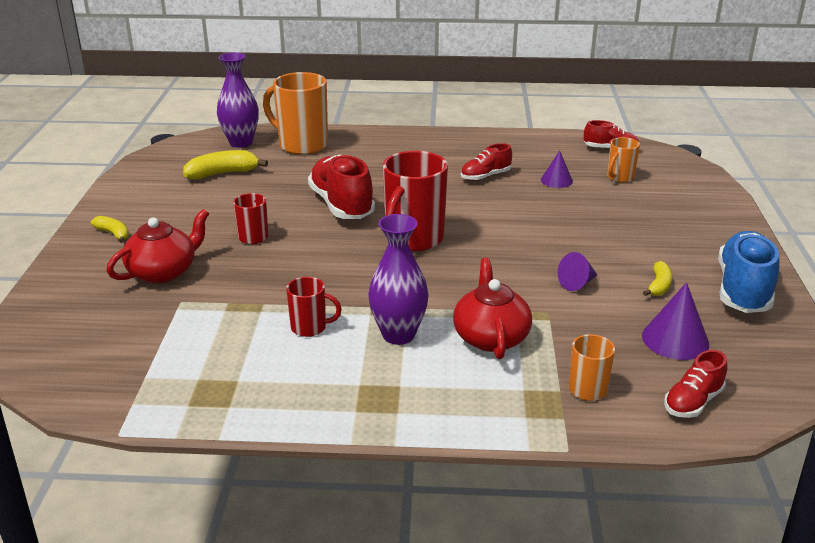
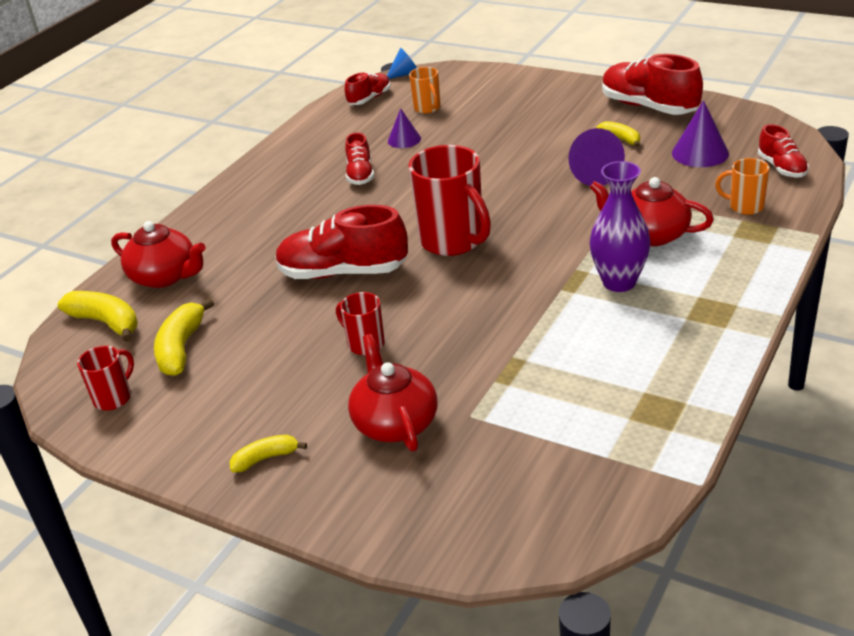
camera: 60 degrees left, 5 degrees up
purple vase [217,52,259,148] -> yellow banana [58,291,138,342]
orange mug [263,72,328,155] -> red teapot [111,221,206,288]
red mug [286,277,342,337] -> red mug moved to [77,346,134,411]
purple cone [558,252,597,291] -> purple cone [568,128,625,186], size x1.54
blue shoe [718,231,779,313] -> red shoe [602,54,703,115]
none -> blue cone [387,48,417,79]

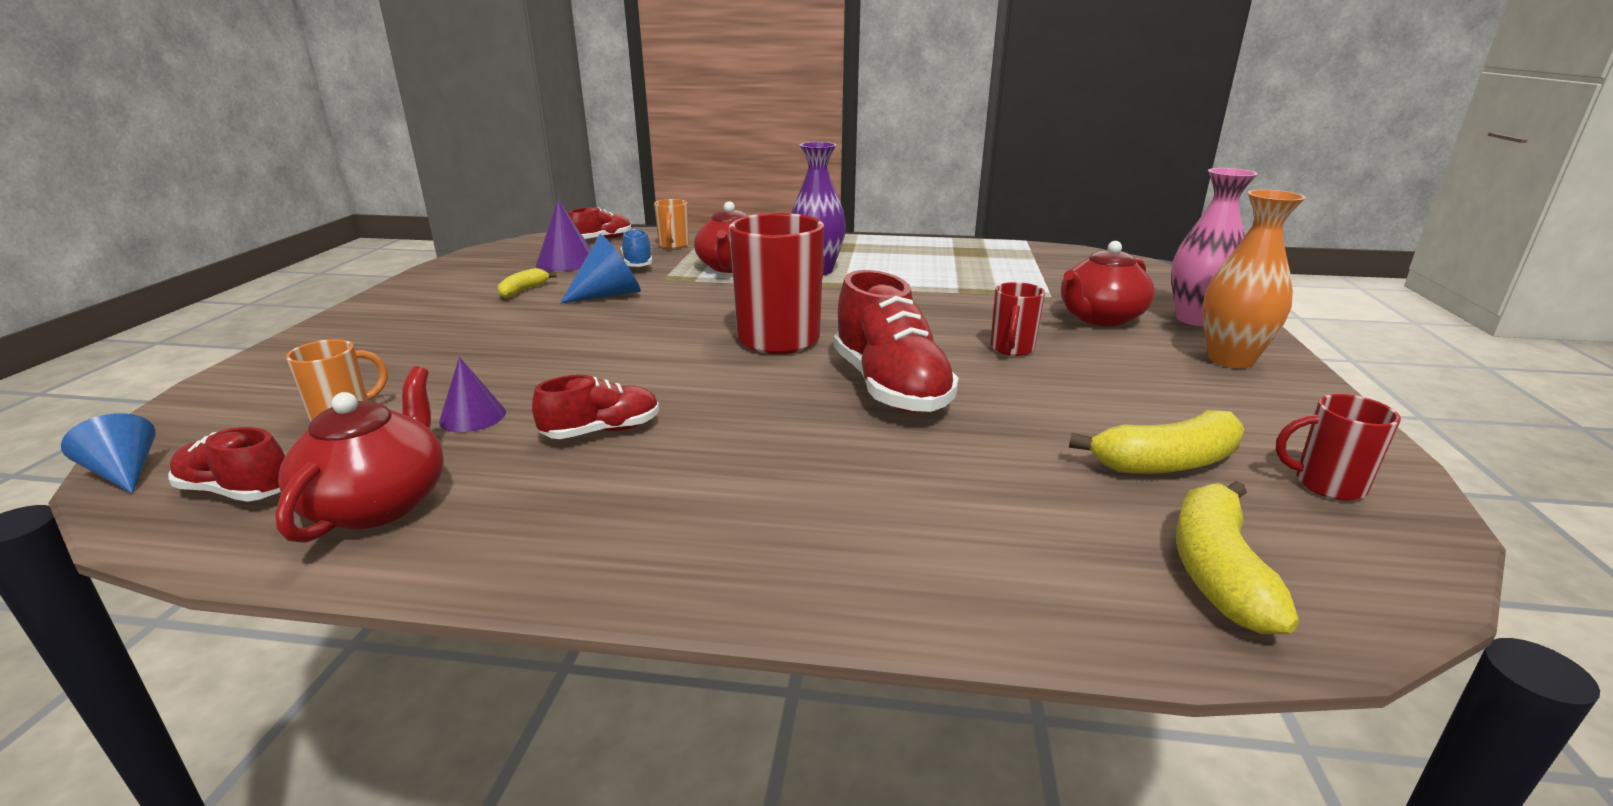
camera: 115 degrees left, 10 degrees down
red teapot [111,221,206,288] -> red teapot moved to [275,366,444,543]
yellow banana [230,435,307,472] -> orange vase [1203,190,1306,368]
purple cone [568,128,625,186] -> blue cone [560,234,641,304]
red shoe [602,54,703,115] -> none
none -> blue shoe [621,229,652,267]
none -> pink vase [1171,168,1258,326]

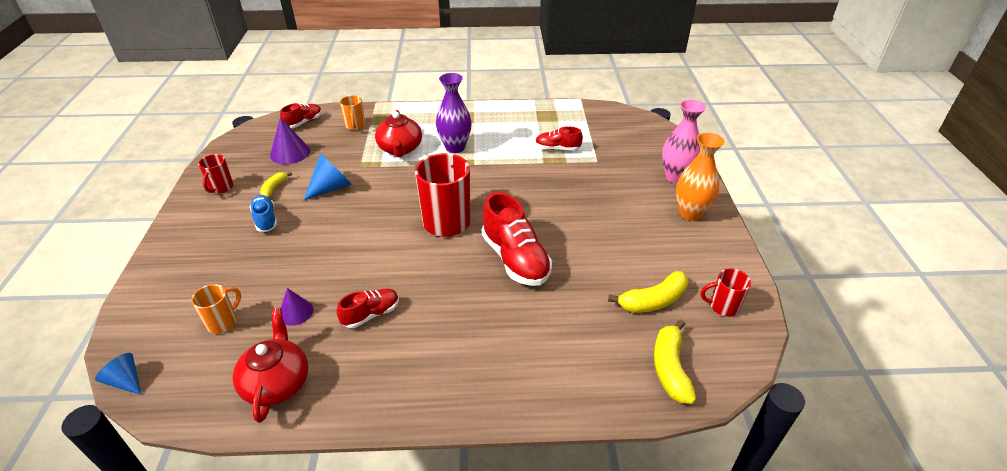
camera: 10 degrees left, 15 degrees up
red shoe [168,427,285,502] -> red shoe moved to [535,126,583,151]
blue shoe [621,229,652,267] -> blue shoe moved to [250,195,277,232]
red mug [990,282,1045,356] -> red mug moved to [198,154,233,194]
red teapot [1061,241,1155,326] -> none

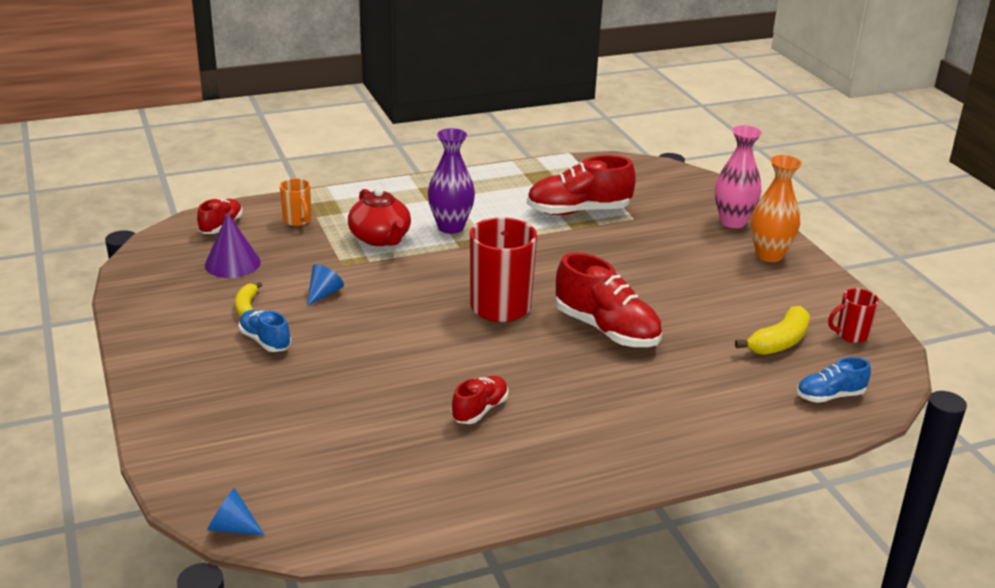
camera: 20 degrees left, 10 degrees down
orange mug [191,284,241,334] -> none
red mug [198,154,233,194] -> none
red teapot [233,308,308,423] -> none
purple cone [281,288,313,326] -> none
blue cone [304,154,352,200] -> blue cone [307,264,344,306], size x0.65
red shoe [535,126,583,151] -> red shoe [527,155,636,215], size x1.81
yellow banana [654,320,696,404] -> blue shoe [797,357,871,403]

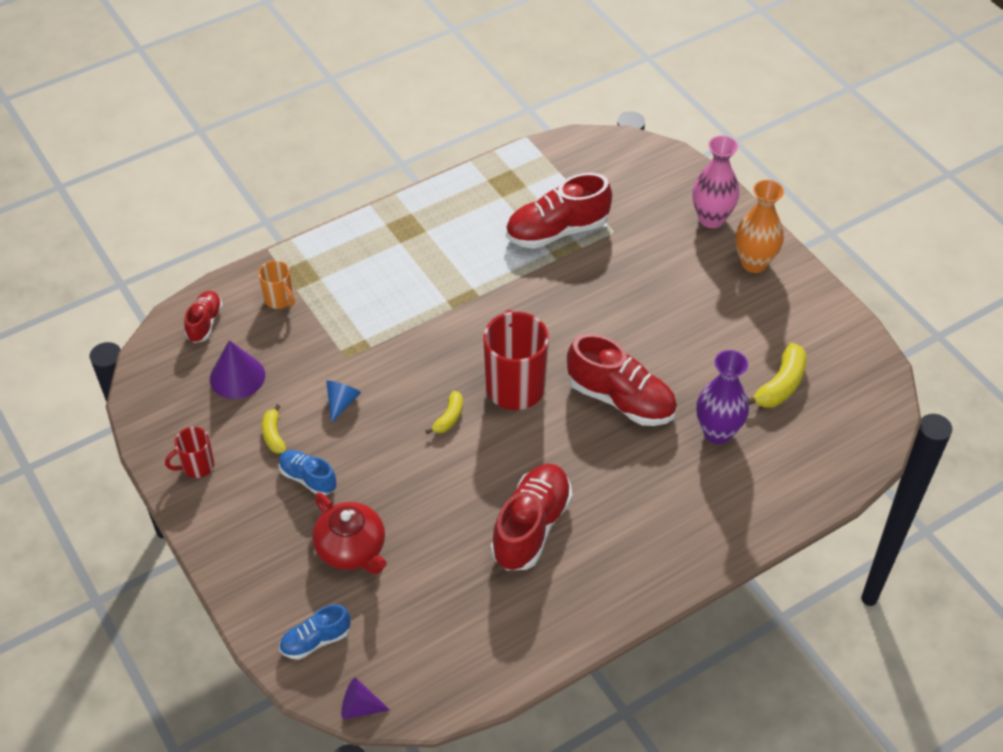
camera: 10 degrees left, 20 degrees up
blue cone [207,488,265,536] -> purple cone [341,678,390,719]
red teapot [348,187,411,246] -> red teapot moved to [312,492,387,574]
purple vase [428,128,475,234] -> purple vase moved to [696,350,749,444]
red shoe [451,376,508,424] -> red shoe [491,464,572,571], size x1.81
blue shoe [797,357,871,403] -> blue shoe moved to [279,604,351,660]
red mug [828,288,879,343] -> red mug moved to [165,427,214,478]
none -> yellow banana [425,391,463,434]

